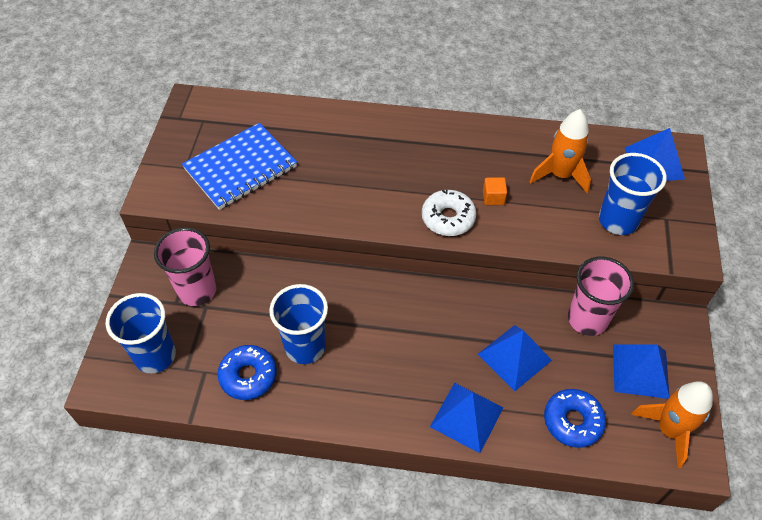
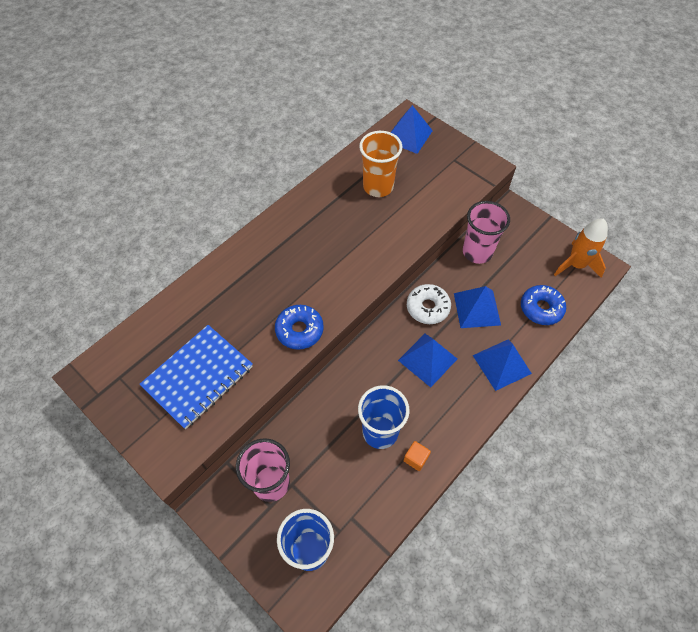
camera: 55 degrees left, 5 degrees up
blue notebook [182,123,297,210] -> blue notebook turned 45 degrees clockwise [140,325,253,429]
blue donut [217,345,277,400] -> blue donut moved to [275,305,324,350]
white donut [422,190,477,236] -> white donut moved to [407,284,451,324]
orange cube [483,177,507,205] -> orange cube moved to [404,441,431,471]
orange rocket [529,109,591,194] -> orange cup [359,131,402,197]
blue cup [599,153,667,235] -> none
blue pyramid [613,344,670,399] -> blue pyramid moved to [398,334,457,387]

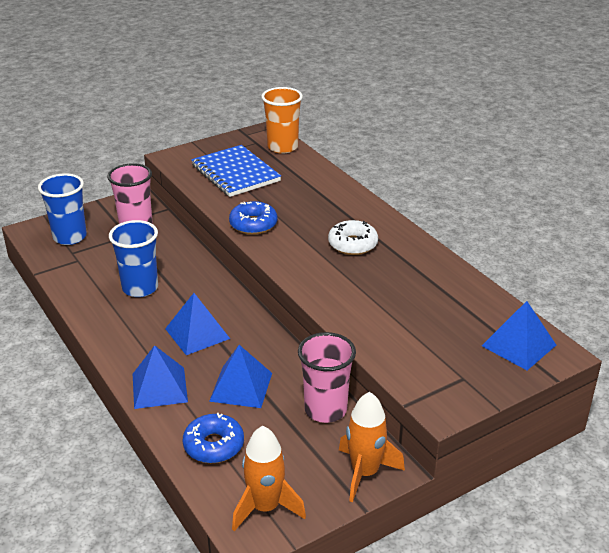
camera: 105 degrees right, 25 degrees down
orange cup [359,131,402,197] -> orange cup moved to [261,87,303,154]
orange cube [404,441,431,471] -> none
white donut [407,284,451,324] -> white donut moved to [328,220,378,255]
none -> orange rocket [339,392,405,502]

